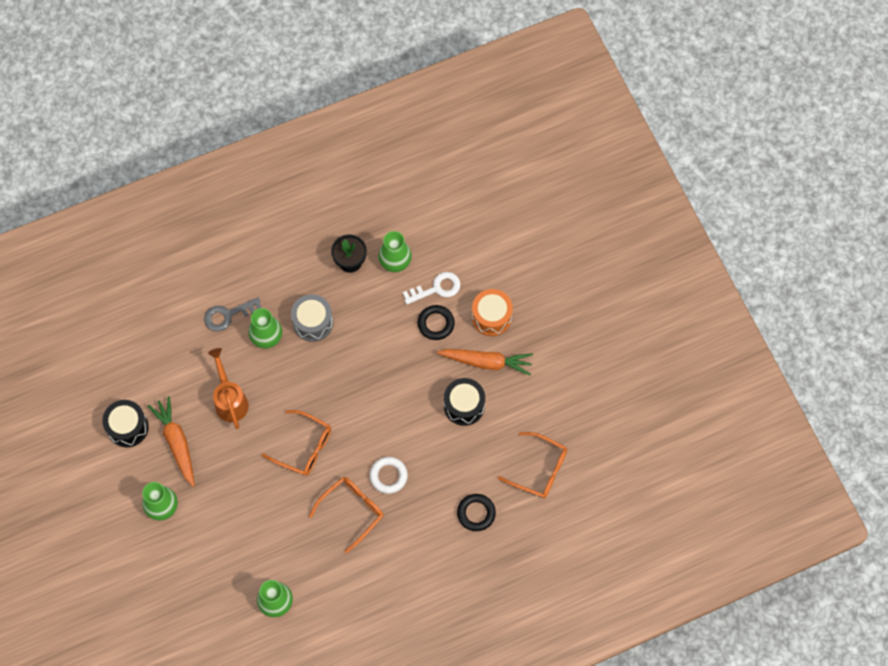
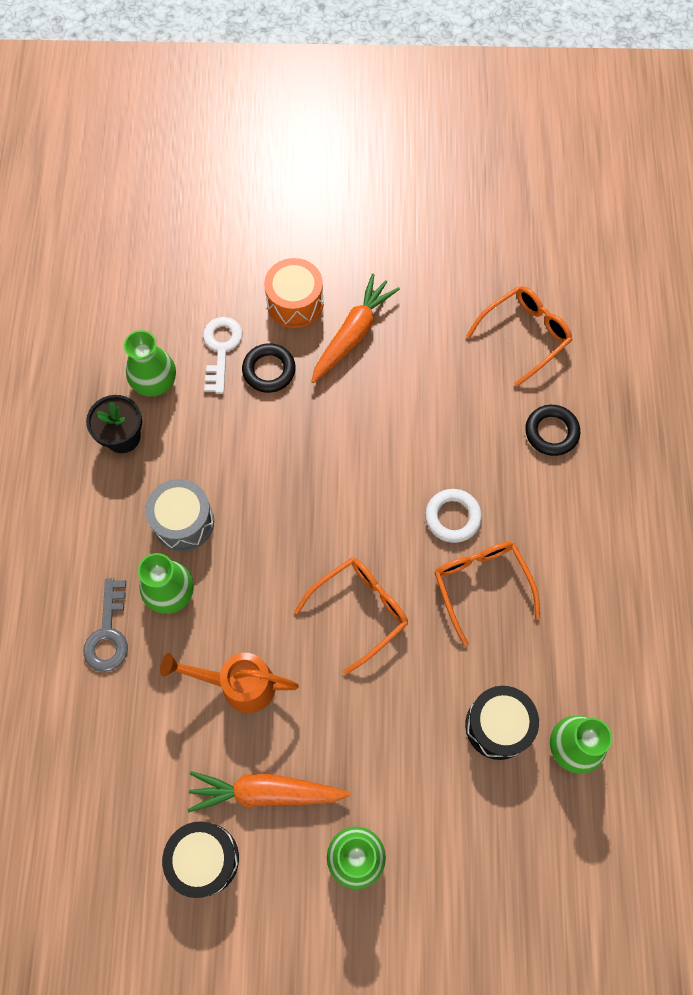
camera: 65 degrees left, 0 degrees up
black drum [444,378,485,426] -> black drum moved to [465,686,539,760]

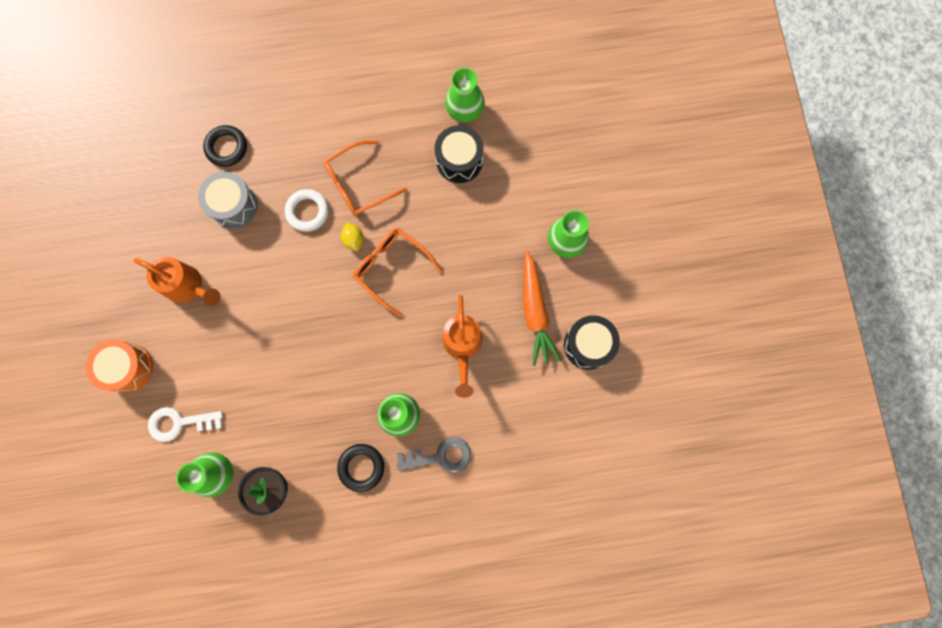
camera: 100 degrees left, 10 degrees up
grey drum [145,479,214,551] -> grey drum moved to [198,172,258,229]
black ring [242,343,296,393] -> black ring moved to [337,444,384,492]
orange carrot [311,273,400,383] -> none
orange glasses [466,286,572,387] -> none
none -> orange watering can [134,257,221,306]
none -> yellow lemon [341,222,364,251]

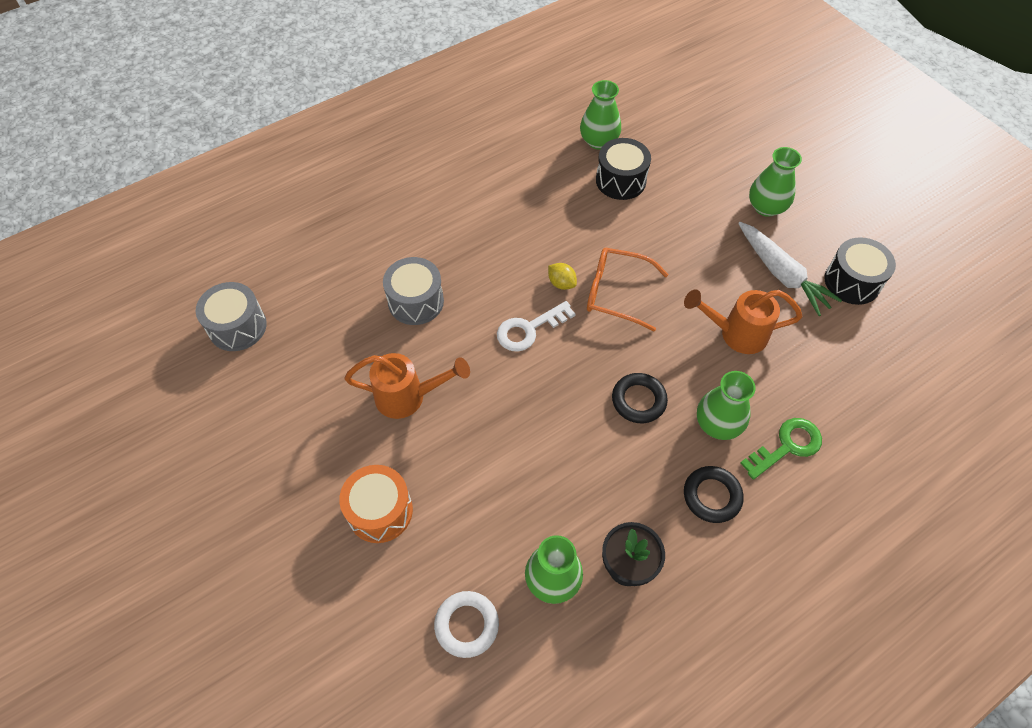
camera: 25 degrees left, 20 degrees down
white key [148,407,223,442] -> white key moved to [497,301,576,352]
black ring [203,125,247,167] -> black ring moved to [612,373,668,423]
white ring [285,189,329,232] -> white ring moved to [434,591,499,658]
orange glasses [324,140,407,216] -> none
grey key [397,437,471,473] -> green key [740,418,822,480]
orange watering can [443,295,482,398] -> orange watering can turned 120 degrees clockwise [684,289,803,354]
orange carrot [523,250,561,366] -> white carrot [738,222,842,316]
none -> grey drum [196,282,267,351]

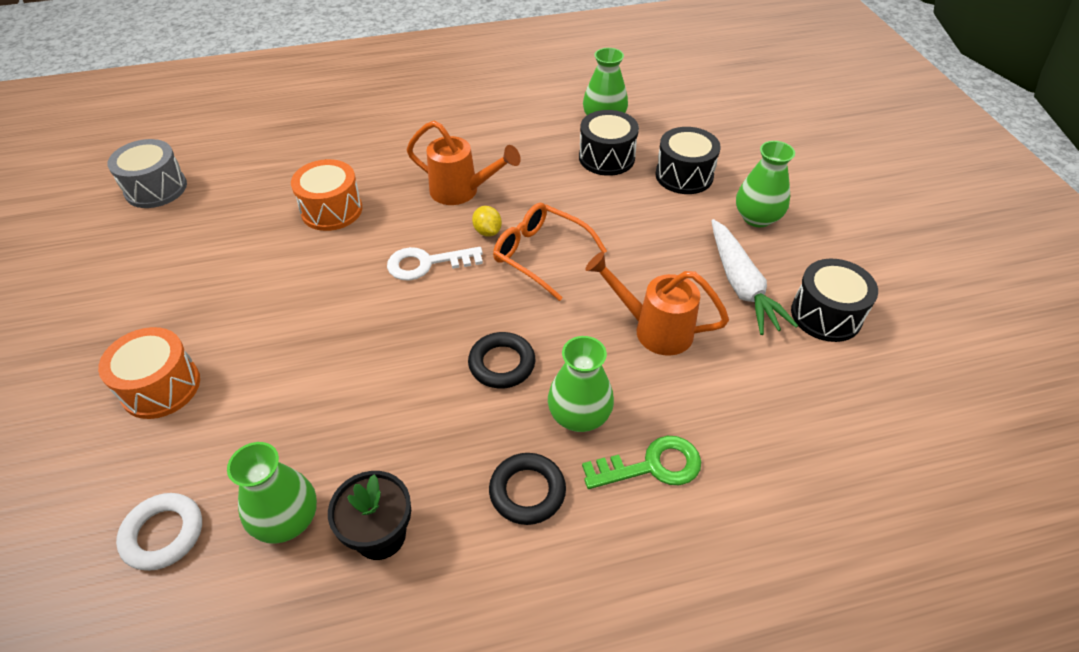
camera: 20 degrees right, 10 degrees down
orange watering can [344,353,470,419] -> orange watering can moved to [406,121,521,205]
grey drum [383,257,444,325] -> orange drum [291,159,362,231]
none -> black drum [655,127,721,194]

